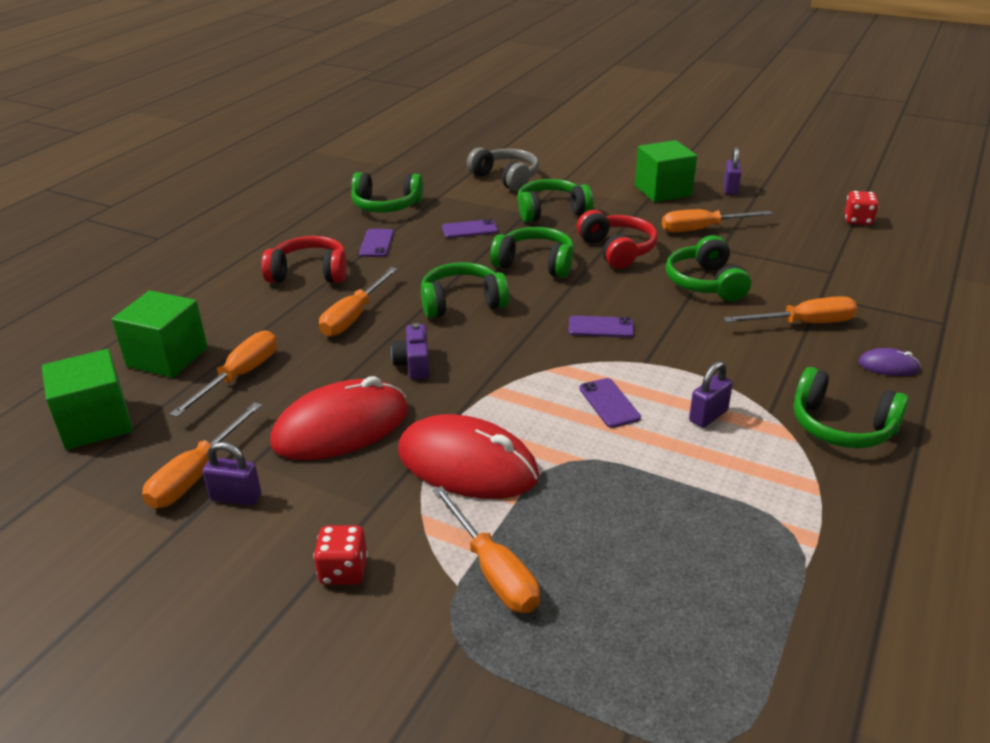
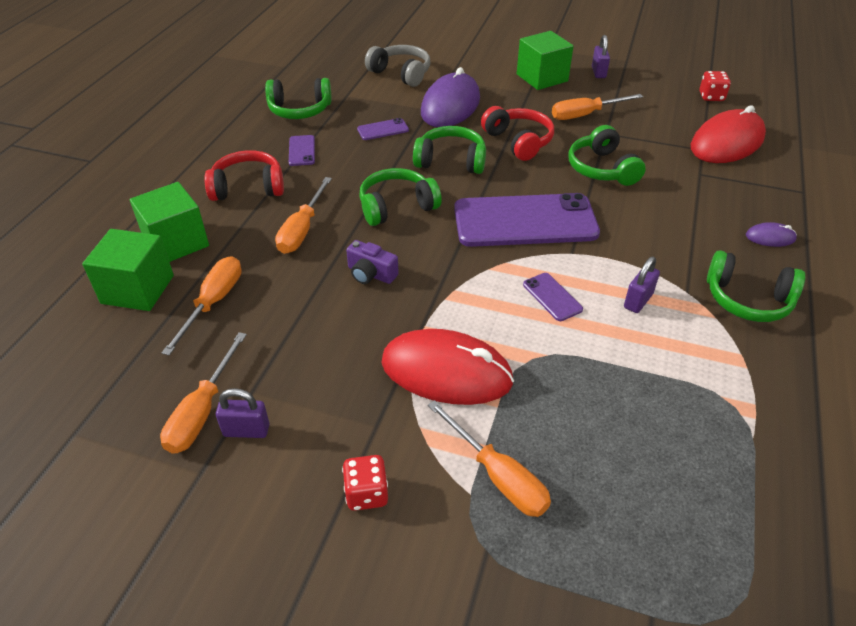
camera: 10 degrees left, 10 degrees up
green cube [42,349,133,450] -> green cube moved to [130,182,209,262]
red mouse [270,376,408,460] -> red mouse moved to [691,105,766,163]
purple camera [391,323,430,379] -> purple camera turned 45 degrees counterclockwise [346,240,399,284]
green headphones [517,179,593,222] -> purple mouse [421,67,480,127]
purple phone [568,316,634,338] -> purple phone [454,193,600,247], size x2.44
orange screwdriver [724,296,857,323] -> none

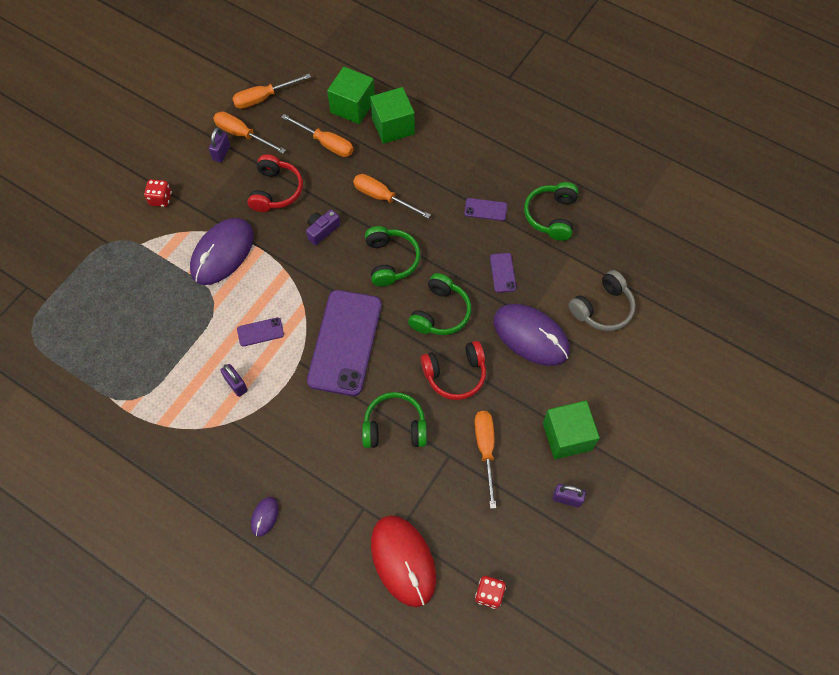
camera: 105 degrees right, 20 degrees up
red headphones [204,150,284,201] -> red headphones moved to [247,154,303,212]
red mouse [381,329,514,405] -> purple mouse [190,218,254,285]
orange screwdriver [428,400,551,517] -> orange screwdriver moved to [232,74,311,109]
green headphones [707,250,805,322] -> none

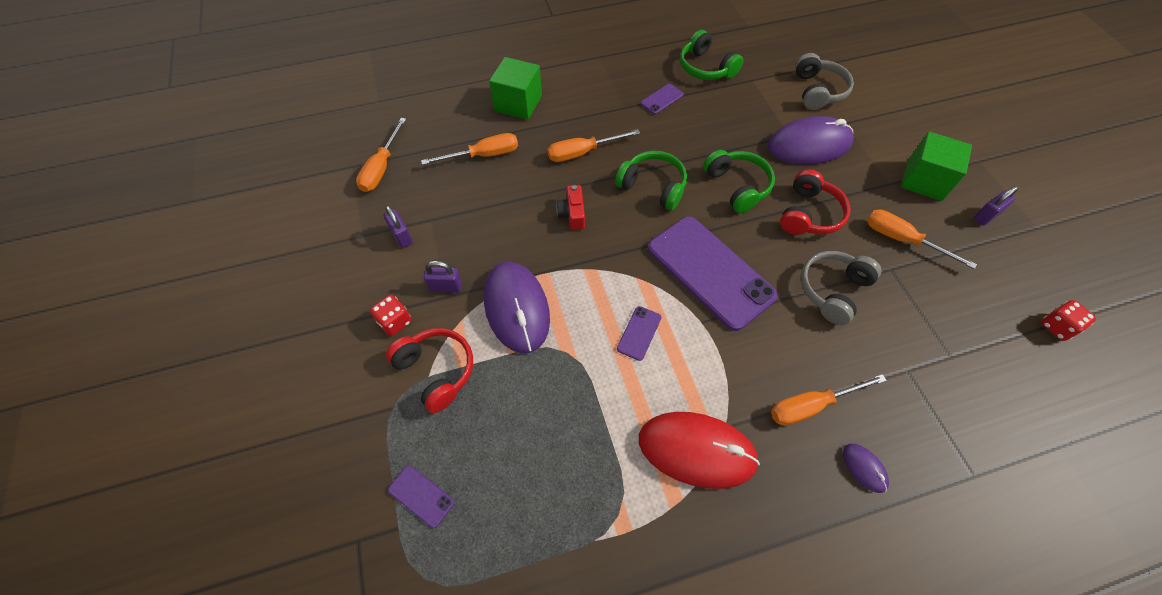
camera: 50 degrees left, 5 degrees down
orange screwdriver [213,112,286,154] -> orange screwdriver moved to [771,374,887,426]
purple padlock [220,364,248,397] -> purple padlock moved to [424,261,462,293]
red headphones [247,154,303,212] -> red headphones moved to [386,328,473,413]
purple camera [306,209,340,245] -> red camera [556,185,585,230]
green cube [327,67,375,124] -> none
green headphones [362,392,427,448] -> grey headphones [800,251,881,325]
red mouse [371,515,436,607] -> red mouse moved to [639,412,760,489]
purple phone [490,253,516,293] -> purple phone moved to [388,465,454,528]

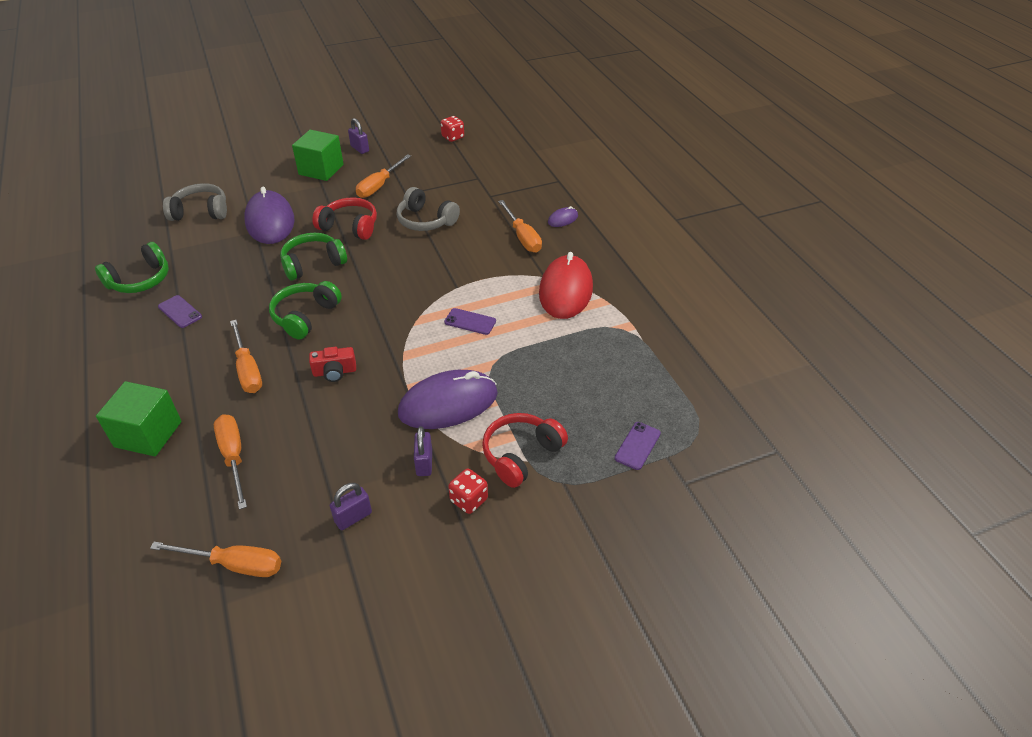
camera: 95 degrees left, 15 degrees down
purple phone [648,216,778,331] -> none

